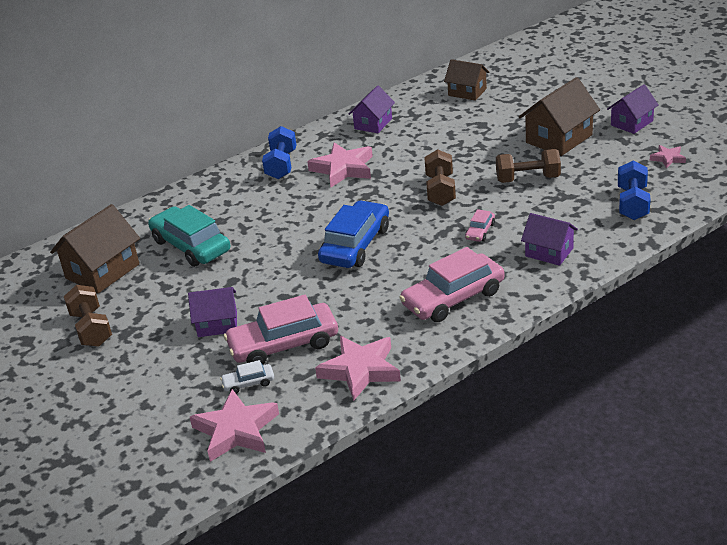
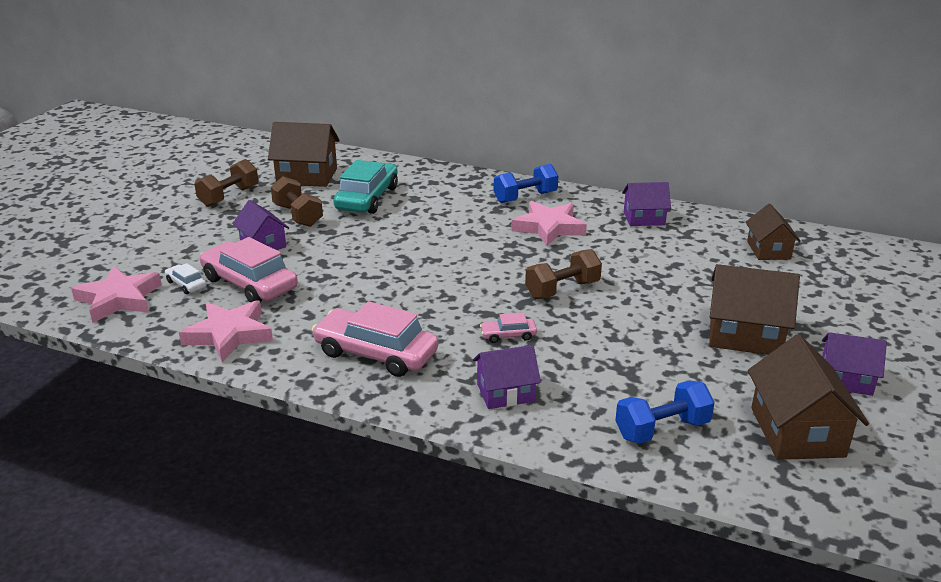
camera: 55 degrees right, 5 degrees down
blue car [318,200,389,268] -> none
brown dumbbell [496,149,561,183] -> brown dumbbell moved to [271,176,323,227]
purple house [521,213,578,266] -> purple house turned 75 degrees clockwise [473,345,541,409]
pink star [650,145,686,168] -> brown house [748,335,869,460]

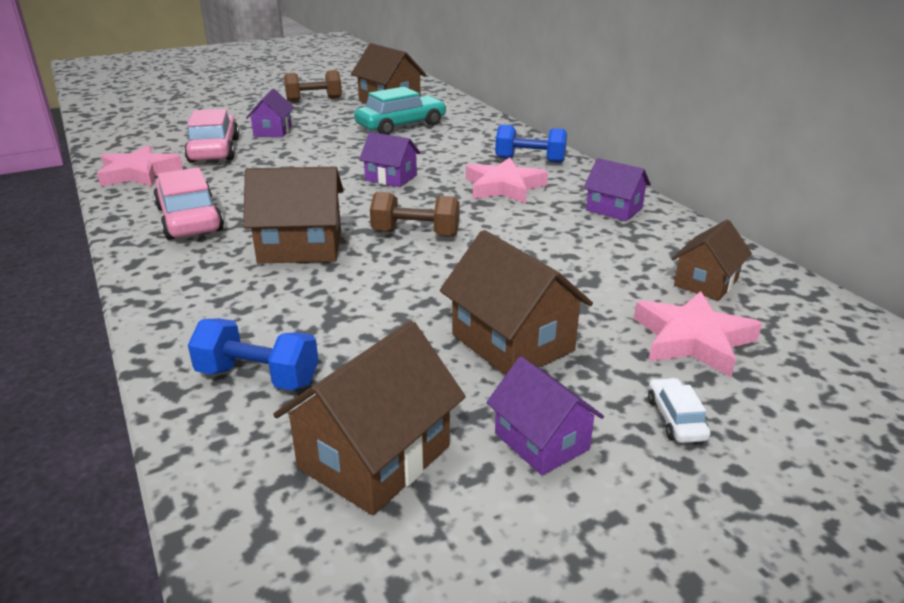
camera: 40 degrees right, 0 degrees up
pink star [71,266,162,323] -> pink star moved to [634,291,762,377]
white car [165,263,207,294] -> white car moved to [648,378,710,443]
brown dumbbell [271,176,323,227] -> none
purple house [473,345,541,409] -> purple house moved to [359,132,421,187]
pink car [480,313,537,343] -> brown house [243,167,344,264]

